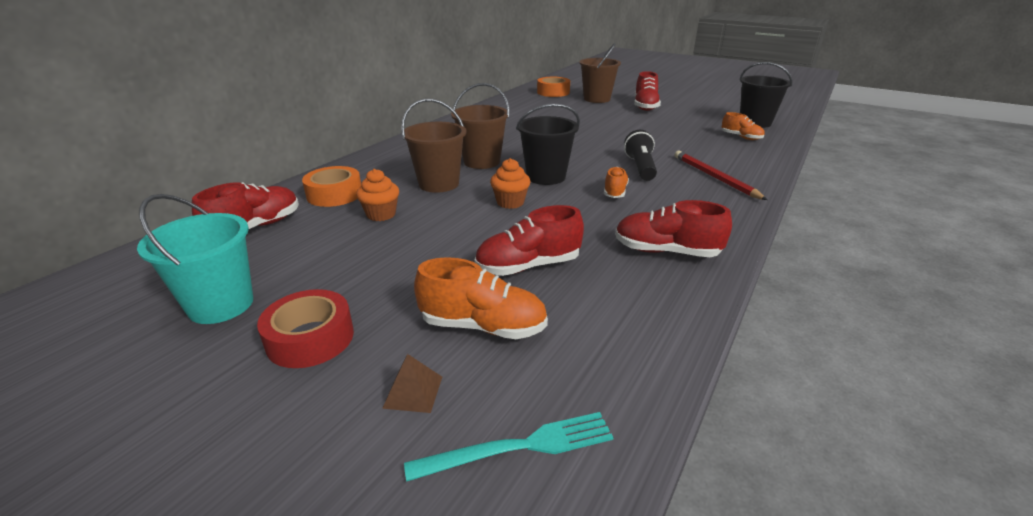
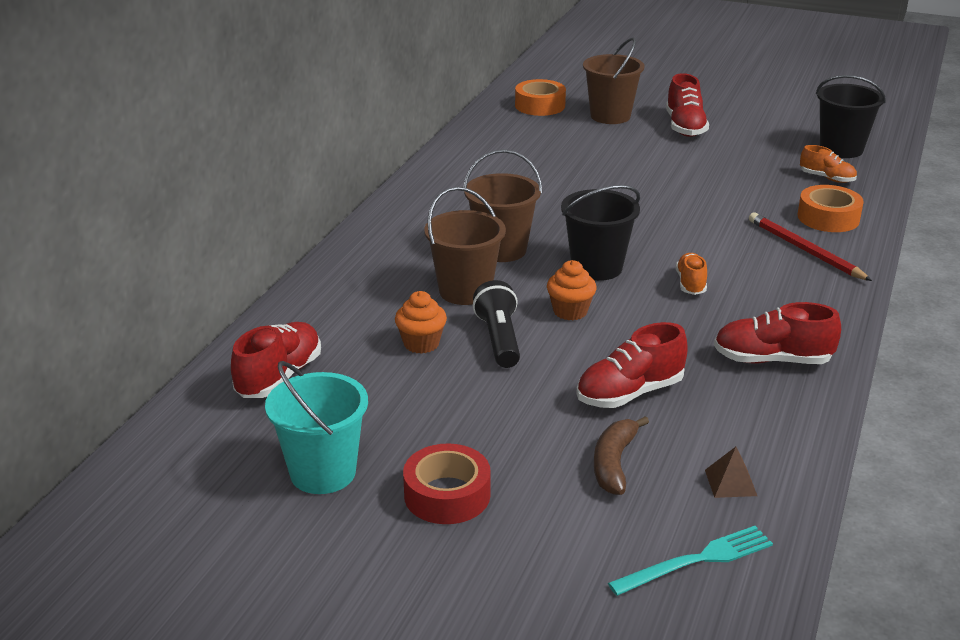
camera: 10 degrees left, 0 degrees up
orange tape [302,166,361,207] -> orange tape moved to [797,185,864,232]
brown pyramid [382,354,442,413] -> brown pyramid moved to [705,447,757,498]
orange shoe [414,257,548,339] -> brown banana [594,416,649,495]
black flashlight [624,130,657,181] -> black flashlight moved to [473,280,520,368]

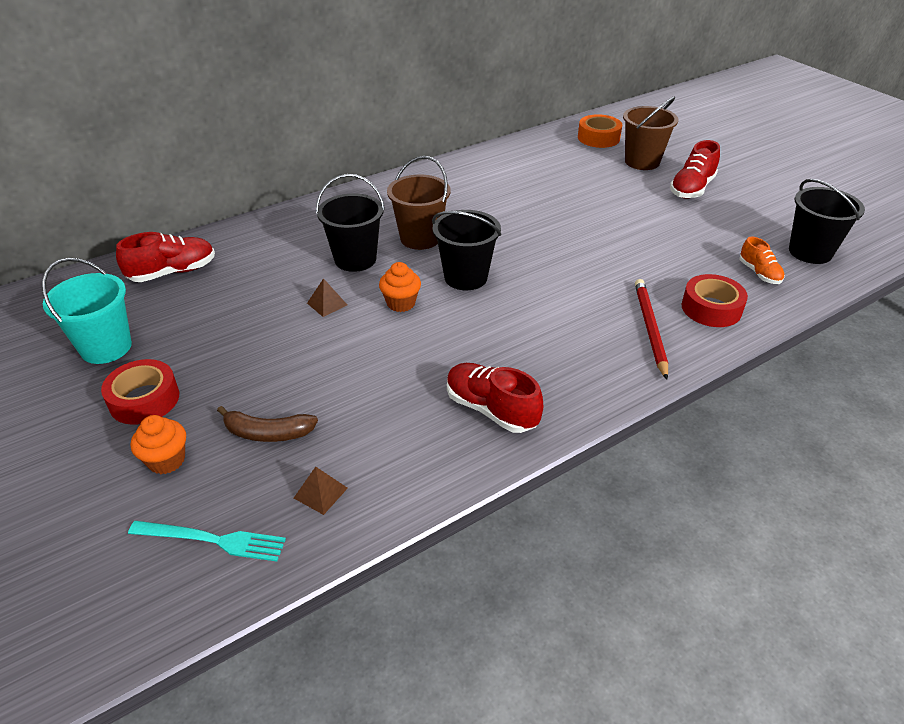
camera: 35 degrees right, 10 degrees up
orange cupcake [395,291,447,354] -> orange cupcake moved to [131,415,186,474]
brown bucket [424,187,506,305] -> black bucket [316,174,385,272]
black flashlight [473,280,520,368] -> brown pyramid [307,278,347,317]
red shoe [576,322,688,408] -> none
brown banana [594,416,649,495] -> brown banana turned 135 degrees counterclockwise [217,406,318,442]
orange shoe [676,253,707,295] -> none
orange tape [797,185,864,232] -> red tape [682,274,748,327]

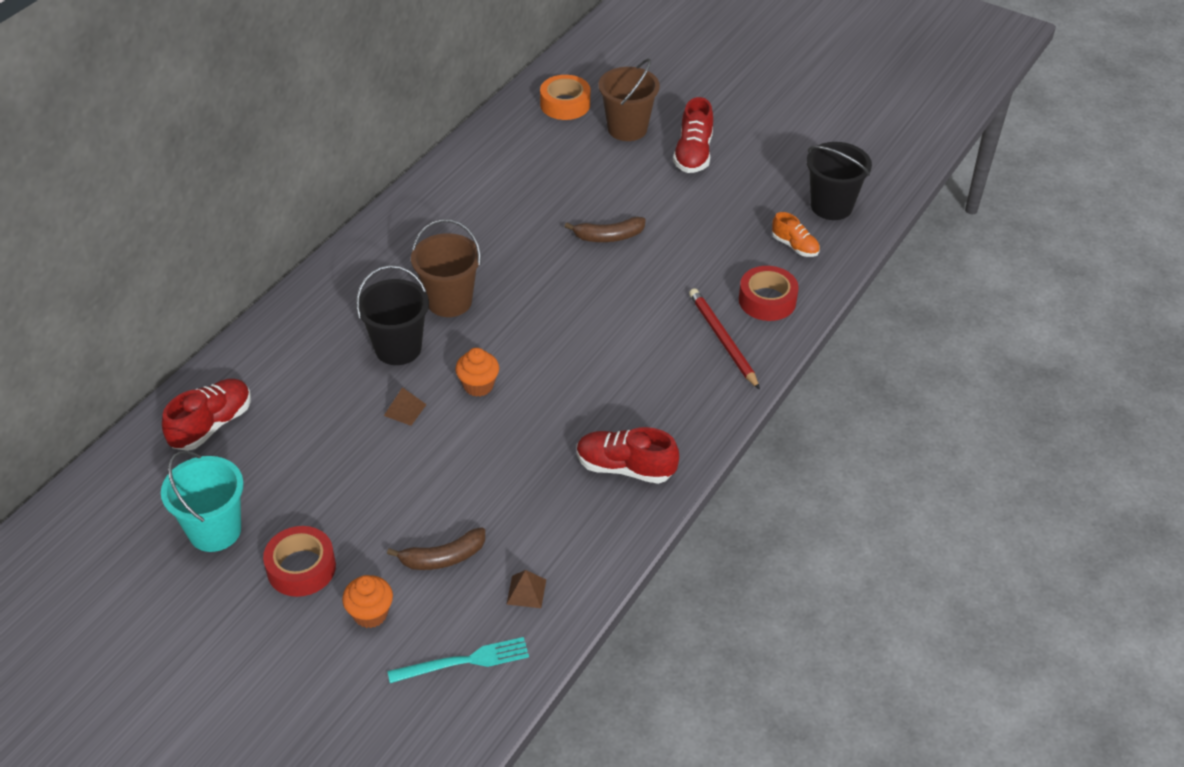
camera: 25 degrees left, 5 degrees up
black bucket [432,210,501,290] -> none
none -> brown banana [564,217,646,242]

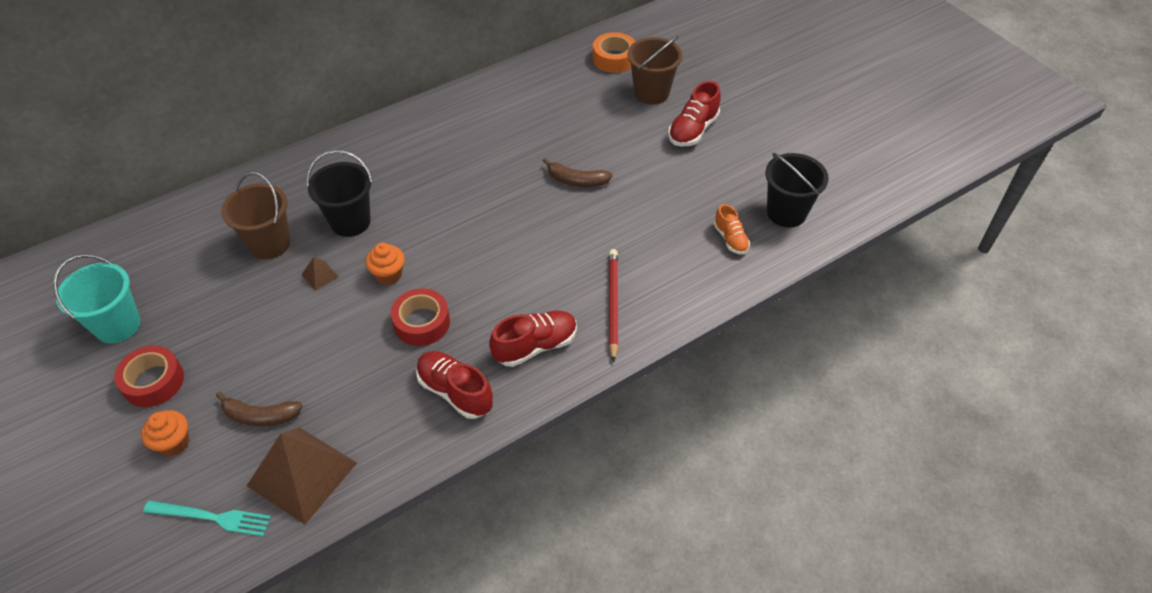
camera: 25 degrees right, 5 degrees up
red shoe [162,379,251,451] -> red shoe moved to [489,310,577,367]
brown bucket [411,219,481,317] -> brown bucket moved to [221,172,290,259]
brown pyramid [506,570,546,608] -> brown pyramid [247,428,357,524], size x2.41
red tape [739,266,799,321] -> red tape moved to [391,288,450,346]

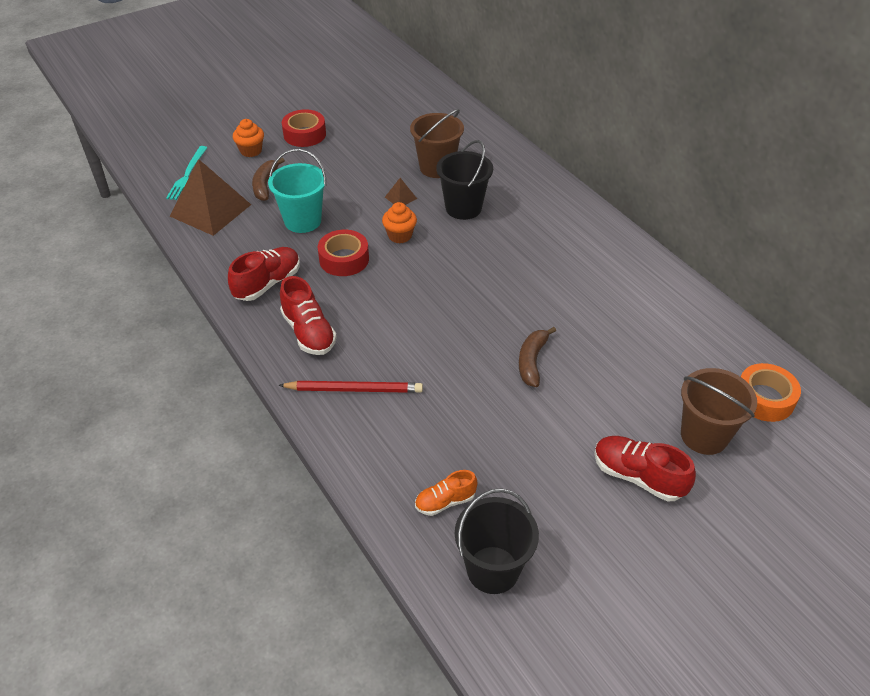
camera: 90 degrees right, 5 degrees down
turquoise bucket [53,254,140,343] -> turquoise bucket moved to [268,149,326,233]

